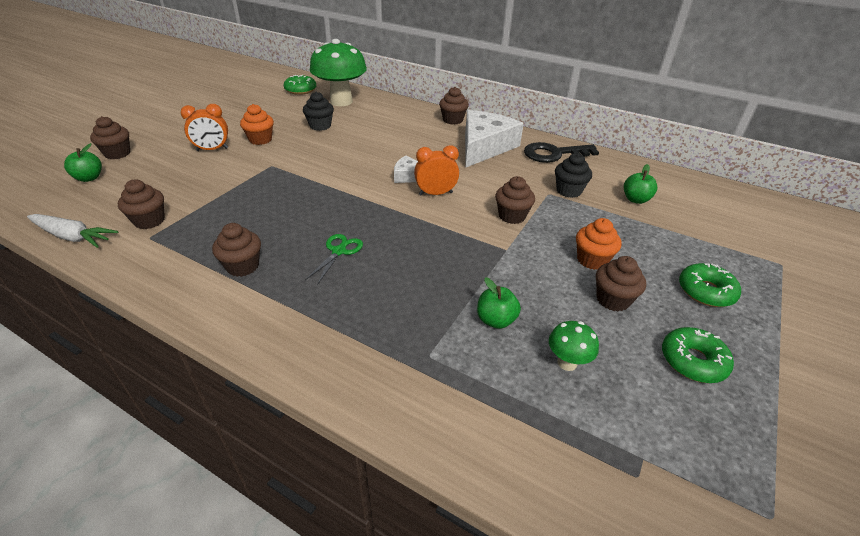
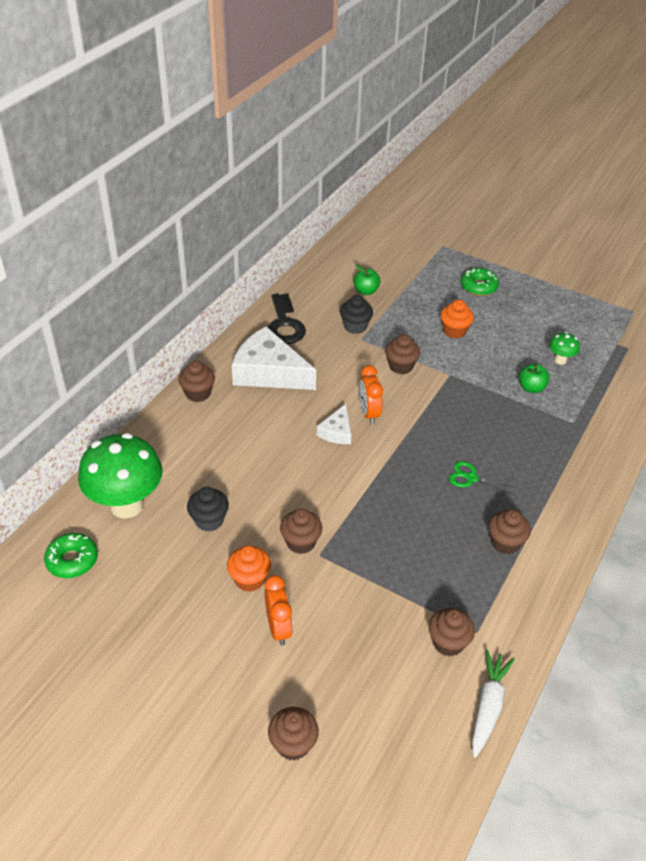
camera: 90 degrees left, 5 degrees up
green apple [64,143,102,182] -> none
brown cupcake [596,256,646,312] -> brown cupcake moved to [280,509,322,554]
green donut [662,327,734,383] -> none

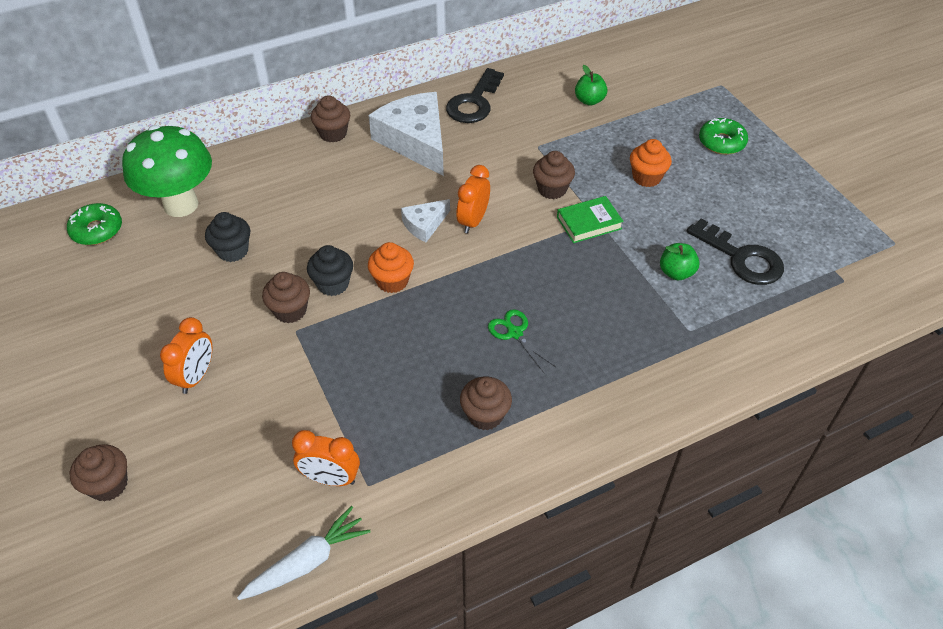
camera: 35 degrees right, 5 degrees up
orange cupcake [227,546,271,592] -> orange cupcake moved to [368,242,414,293]
black cupcake [340,295,373,334] -> black cupcake moved to [307,245,353,296]
brown cupcake [429,608,475,656] -> orange clock [292,430,360,486]
green mushroom [549,332,580,365] -> black key [687,219,784,285]
none -> green book [557,196,624,243]

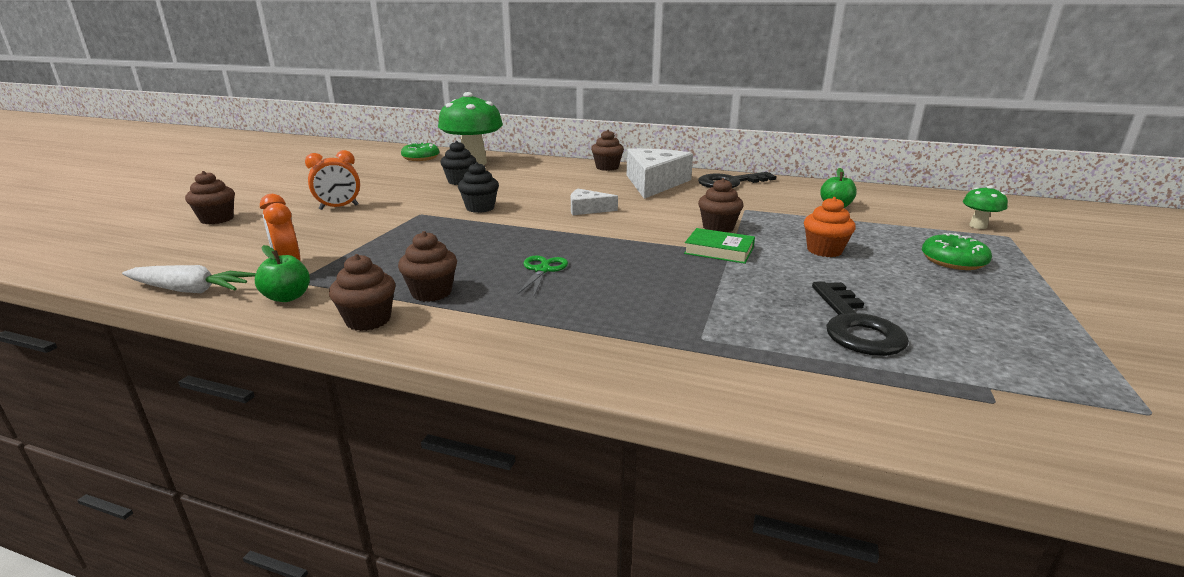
camera: 45 degrees right, 25 degrees down
brown cupcake [262,272,310,323] -> brown cupcake moved to [329,254,396,331]
orange cupcake [368,242,414,293] -> none
orange clock [456,165,490,233] -> none
green apple [660,243,700,280] -> green apple moved to [255,245,310,302]
none -> green mushroom [963,185,1008,229]

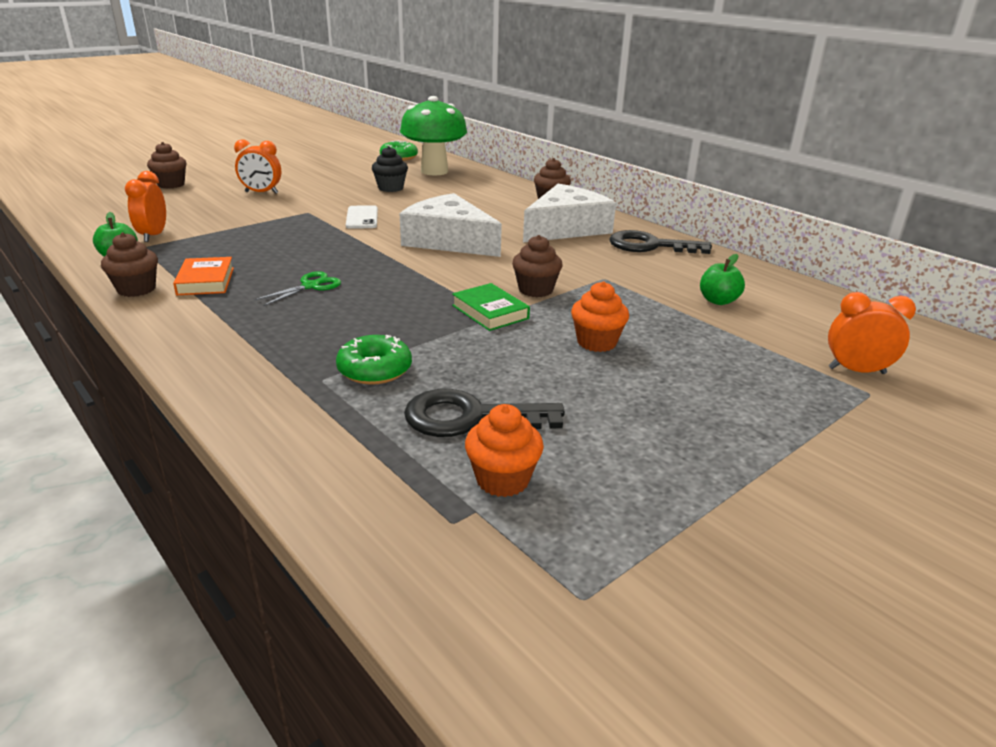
camera: 30 degrees right, 5 degrees up
white carrot [122,265,256,293] -> none
brown cupcake [398,231,457,302] -> orange book [173,257,234,295]
black cupcake [458,162,499,213] -> white phone [346,205,378,229]
white cheese [571,189,618,215] -> white cheese [399,193,502,257], size x2.01
black key [812,281,909,356] -> black key turned 60 degrees clockwise [404,389,565,437]
green donut [922,233,992,270] -> green donut moved to [336,335,412,385]
green mushroom [963,185,1008,229] -> orange clock [828,292,916,374]
none -> orange cupcake [465,404,544,497]

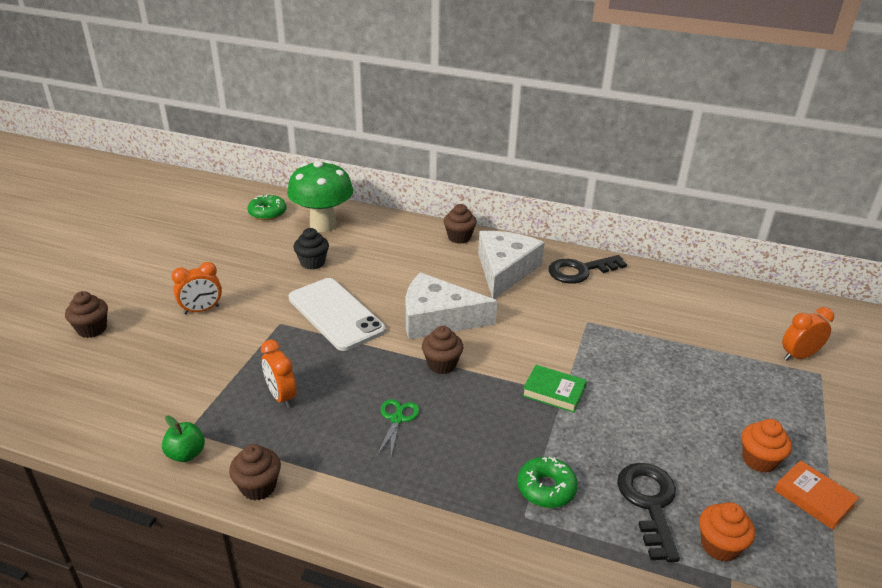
camera: 30 degrees left, 5 degrees up
orange clock [125,171,166,242] -> orange clock moved to [261,339,297,408]
orange book [173,257,234,295] -> orange book moved to [774,460,859,530]
white phone [346,205,378,229] -> white phone [288,278,386,351], size x1.91
black key [404,389,565,437] -> black key turned 120 degrees clockwise [617,463,680,562]
brown cupcake [512,235,563,297] -> brown cupcake moved to [422,326,463,374]
orange cupcake [571,281,629,352] -> orange cupcake moved to [742,419,792,473]
green apple [700,254,745,305] -> none

